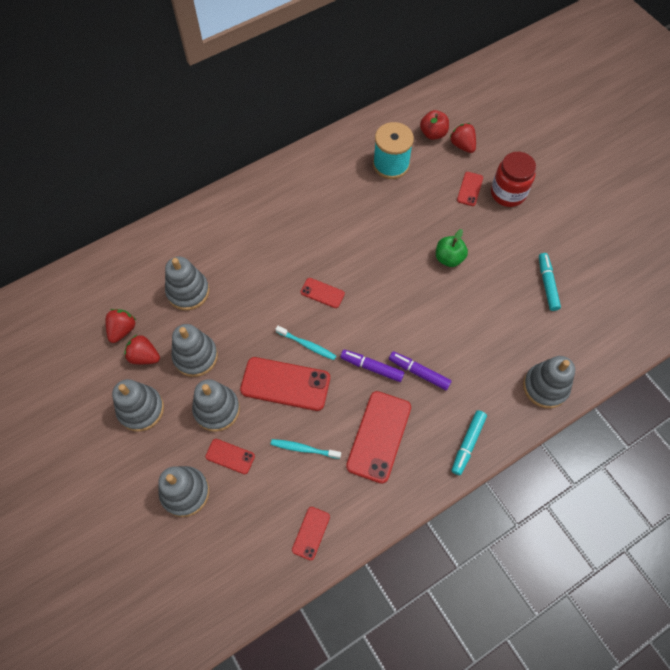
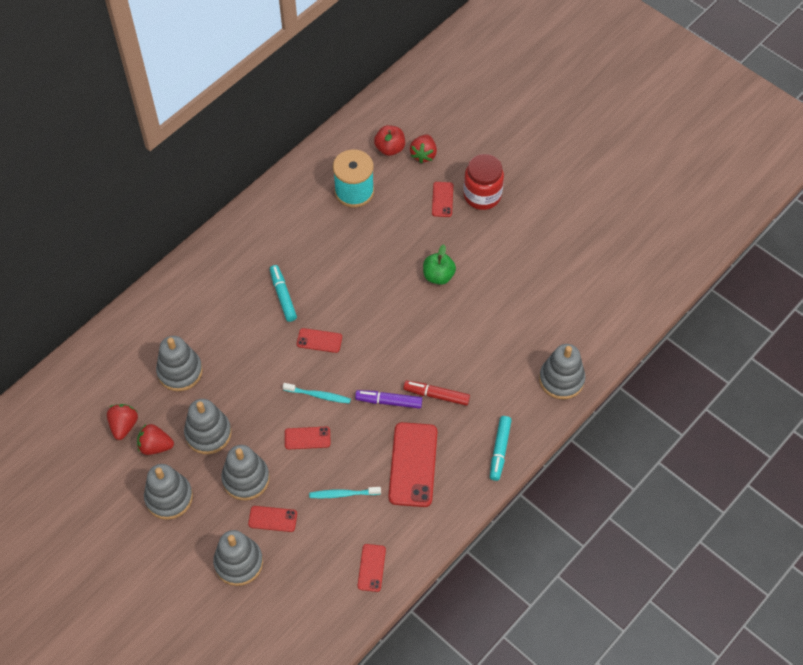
camera: 15 degrees left, 5 degrees down
red phone [240,357,330,411] -> red phone [285,427,331,449], size x0.52
purple marker [389,351,452,391] -> red marker [403,381,470,406]
red strawberry [449,123,476,153] -> red strawberry turned 120 degrees counterclockwise [410,134,437,163]
turquoise marker [539,253,561,311] -> turquoise marker moved to [270,265,297,322]

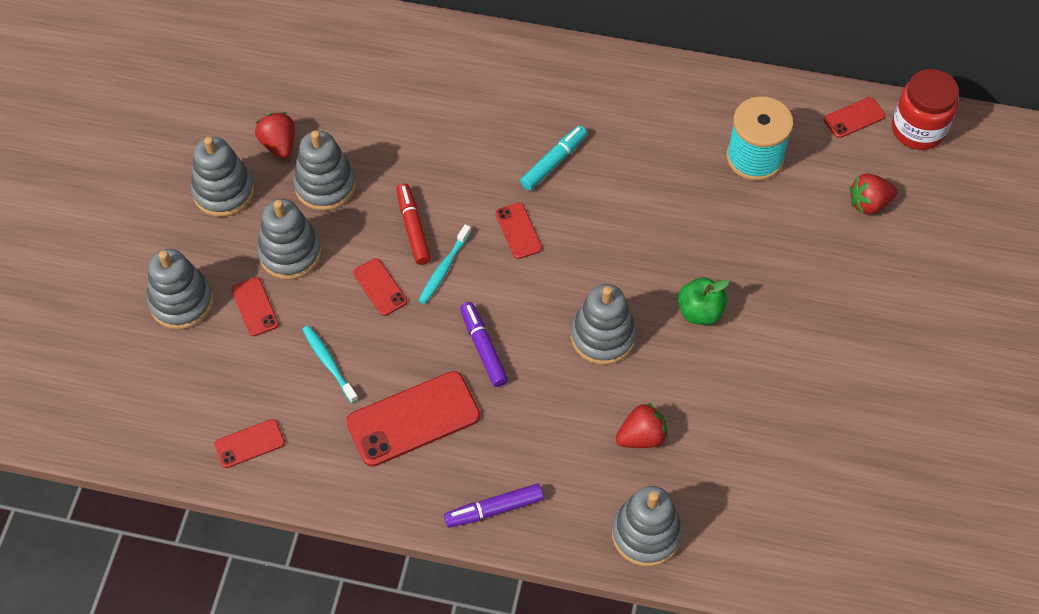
camera: 60 degrees right, 0 degrees up
red strawberry [107,404,138,440] -> red strawberry moved to [616,402,668,448]
grey stacking toy [156,336,203,391] -> grey stacking toy moved to [571,284,636,365]
turquoise toothbrush [283,383,351,404] -> turquoise toothbrush turned 45 degrees clockwise [418,224,471,304]
red apple [374,125,405,156] -> none
red marker [403,381,470,406] -> red marker moved to [396,183,431,265]
red phone [432,182,453,217] -> red phone moved to [824,97,886,138]
red jar [464,154,504,210] -> red jar moved to [892,69,959,150]
turquoise marker [490,416,512,481] -> purple marker [444,484,544,528]

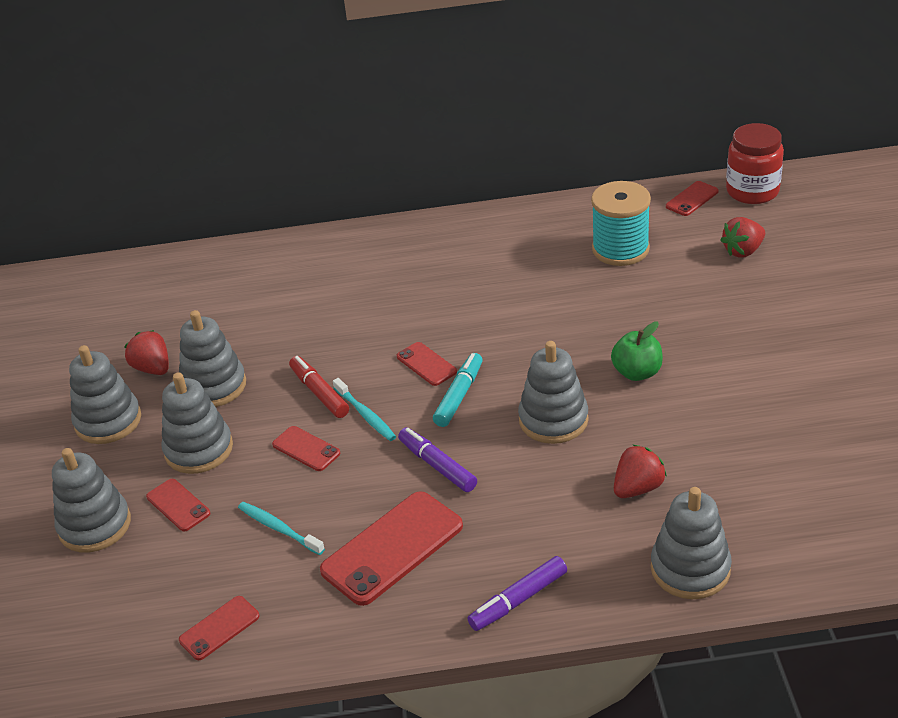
camera: 15 degrees left, 20 degrees down
turquoise toothbrush [418,224,471,304] -> turquoise toothbrush turned 45 degrees counterclockwise [333,378,396,441]
turquoise marker [520,125,587,191] -> turquoise marker moved to [433,353,483,427]

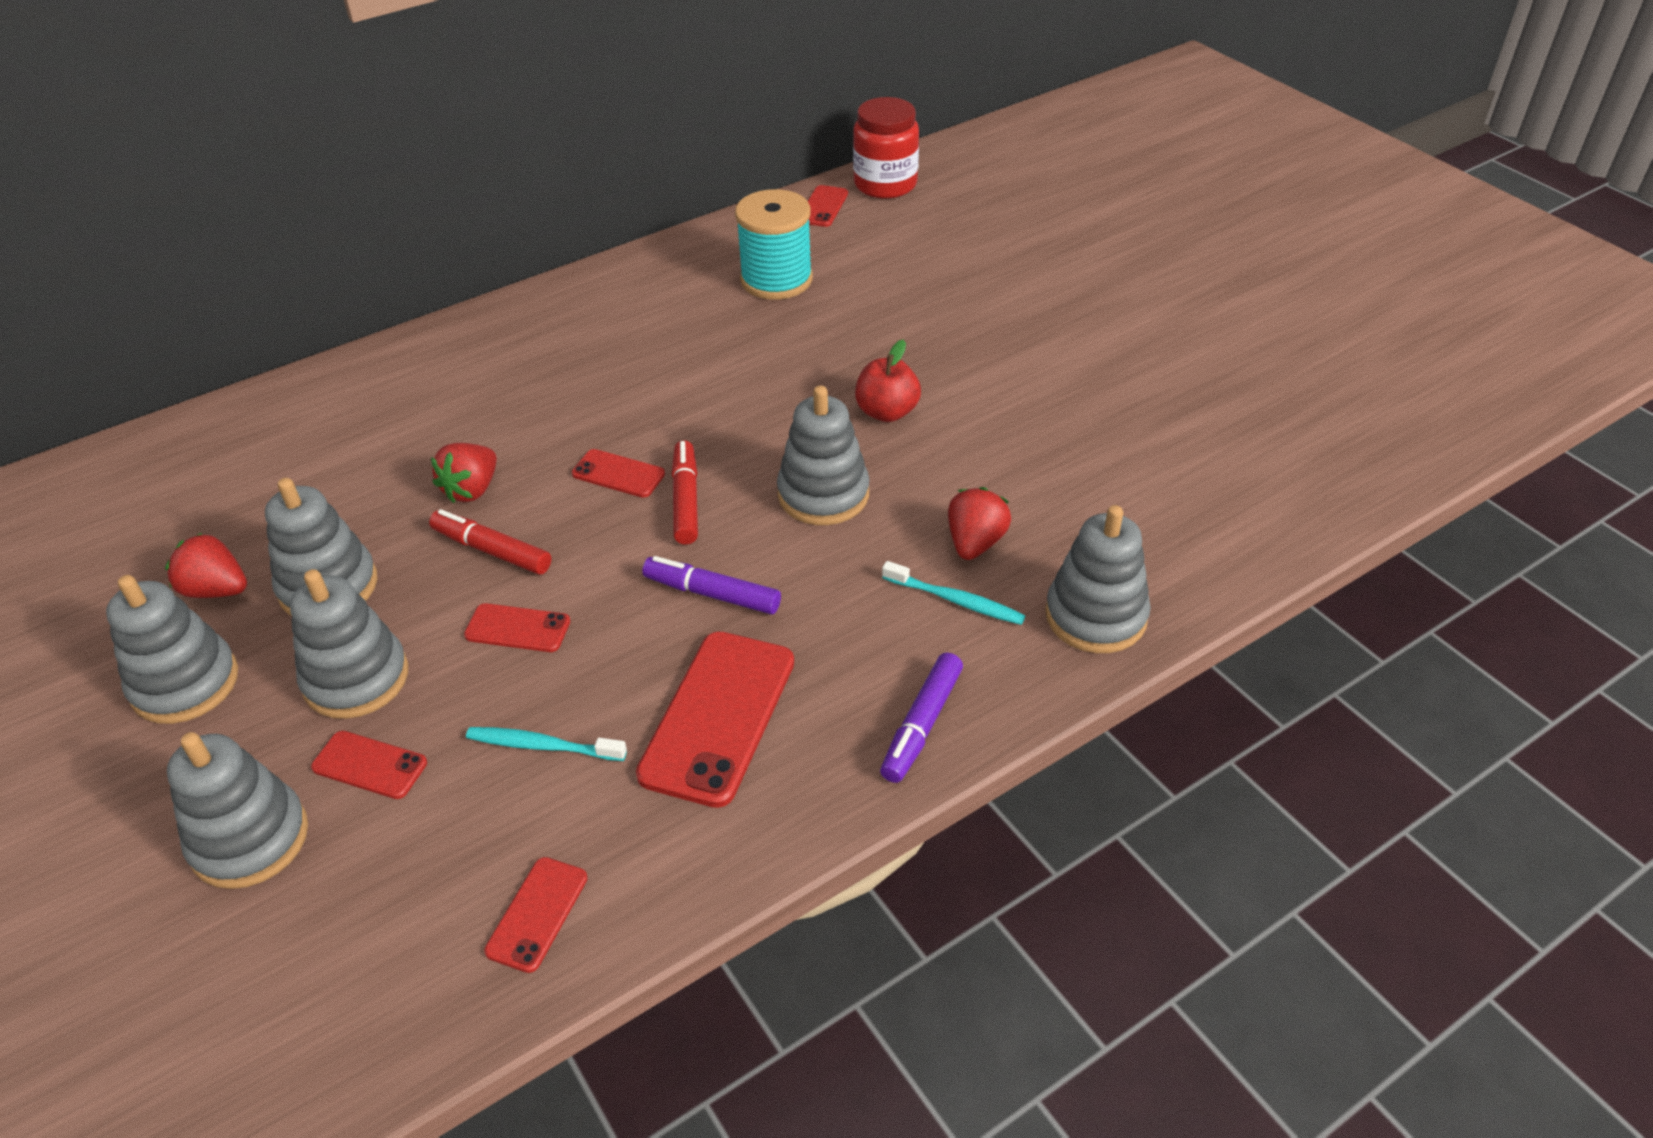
camera: 30 degrees left, 5 degrees up
turquoise toothbrush [333,378,396,441] -> turquoise toothbrush moved to [882,561,1025,625]
turquoise marker [433,353,483,427] -> red marker [671,440,698,545]
green apple [611,322,663,381] -> red apple [855,339,921,422]
red strawberry [721,217,765,258] -> red strawberry moved to [431,443,497,503]

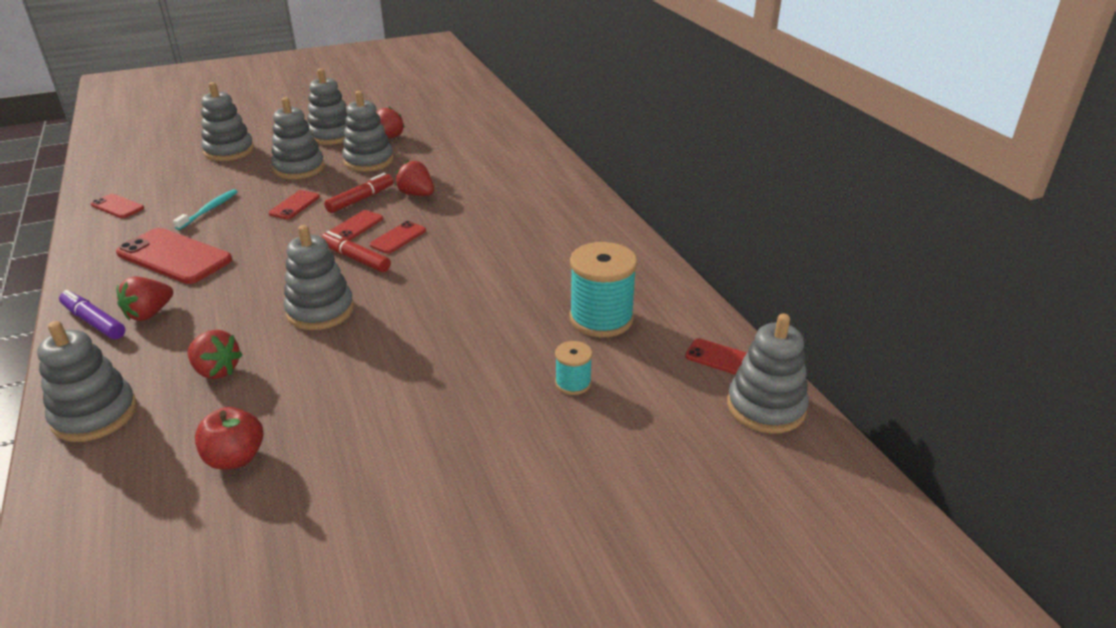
camera: 100 degrees right, 10 degrees down
red phone [311,731,427,799] -> red phone moved to [329,210,383,241]
purple marker [642,556,781,615] -> none
red marker [671,440,698,545] -> red marker turned 150 degrees counterclockwise [321,231,391,272]
red jar [853,97,919,199] -> grey stacking toy [727,314,809,434]
red apple [855,339,921,422] -> red apple moved to [195,407,263,470]
turquoise toothbrush [882,561,1025,625] -> none
none -> red strawberry [117,276,173,321]
none -> turquoise spool [555,341,592,395]

